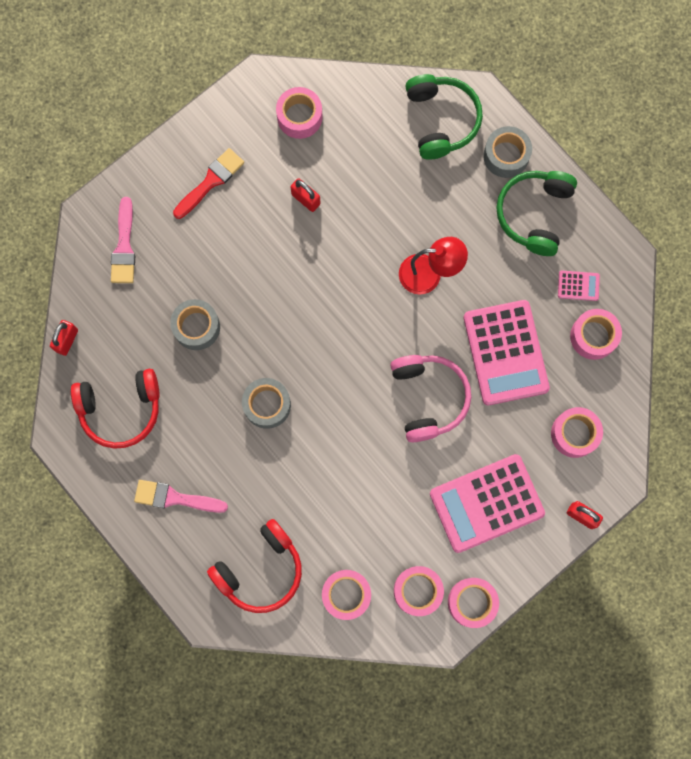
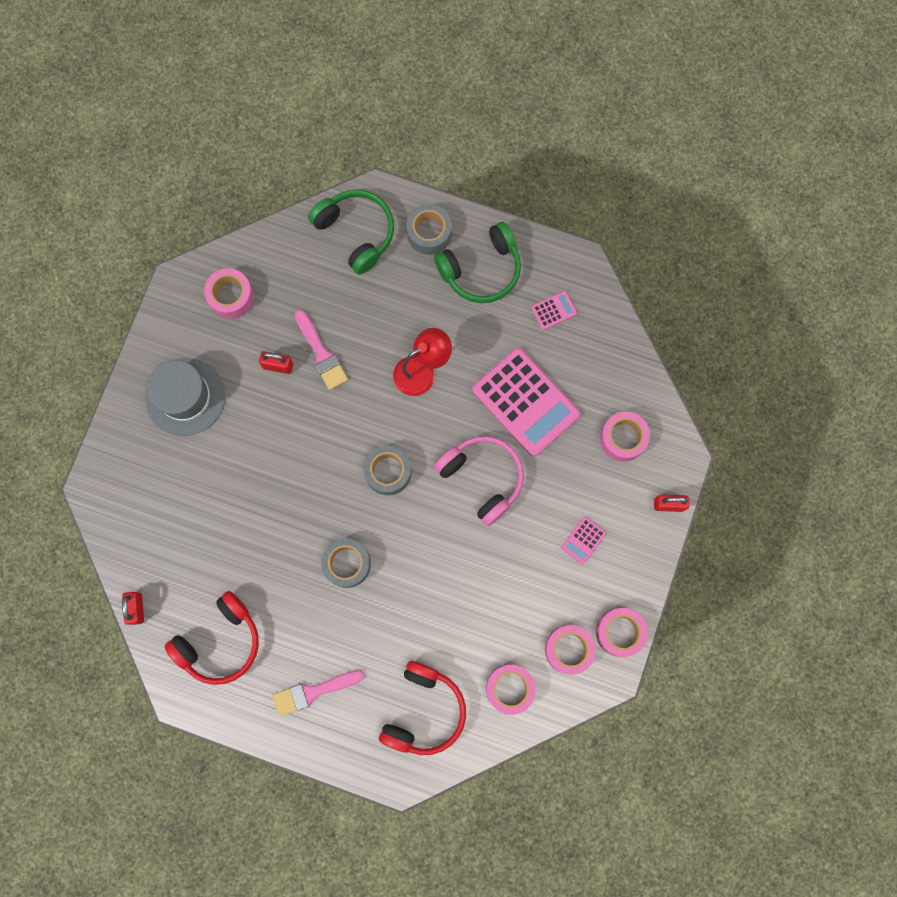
camera: 30 degrees left, 0 degrees up
pink brush [111,197,135,283] -> pink brush moved to [295,310,348,390]
grey tape [170,299,220,350] -> grey tape moved to [363,446,412,495]
red brush [173,148,244,219] -> grey hat [145,358,225,436]
pink calculator [430,454,545,553] -> pink calculator [561,517,607,564], size x0.42
green headphones [496,171,577,256] -> green headphones turned 105 degrees counterclockwise [434,222,521,303]
pink tape [570,309,622,360] -> none

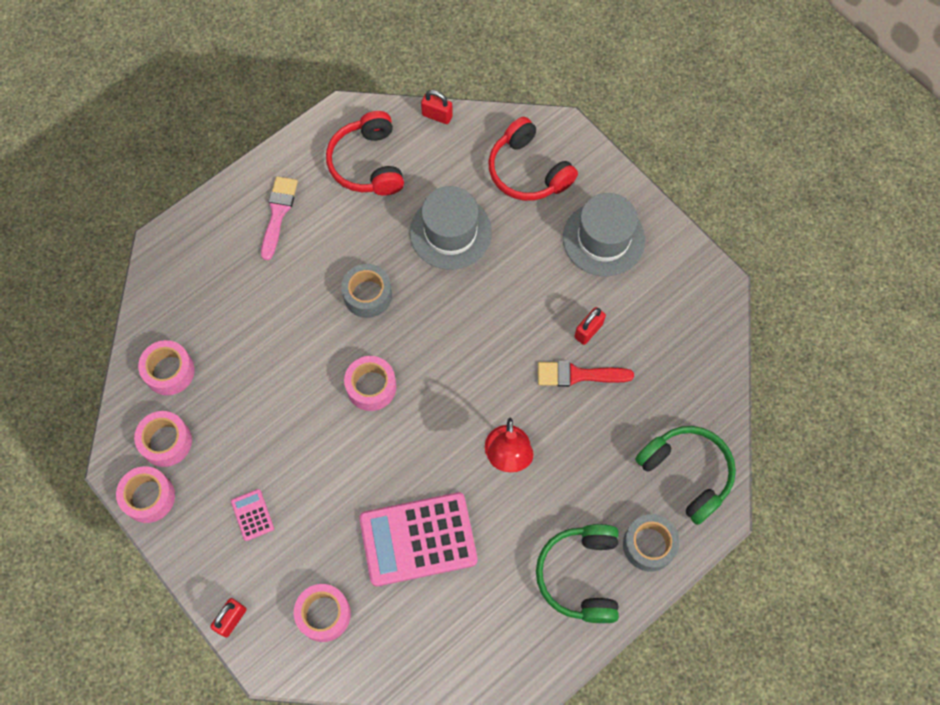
camera: 120 degrees right, 10 degrees down
pink tape [204,268,254,319] -> pink tape moved to [344,356,396,411]
pink brush [295,310,348,390] -> red brush [538,361,634,387]
green headphones [308,189,394,275] -> green headphones turned 120 degrees counterclockwise [635,426,736,525]
grey tape [363,446,412,495] -> none
red headphones [379,661,466,755] -> red headphones moved to [489,117,578,201]
pink headphones [434,436,524,526] -> none
pink calculator [531,291,577,330] -> none
none -> grey hat [410,186,492,270]

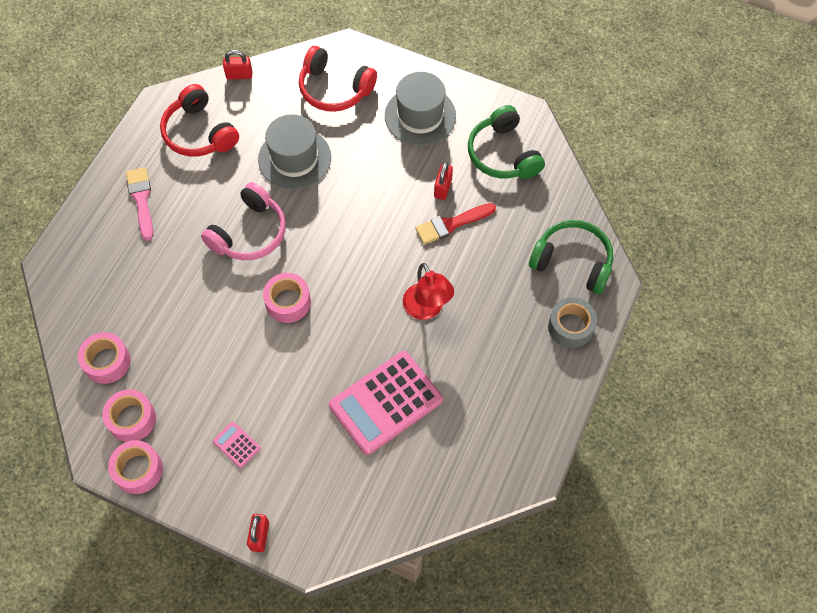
camera: 25 degrees left, 5 degrees down
pink tape [294,584,351,642] -> none
grey tape [341,264,392,318] -> pink headphones [201,182,286,260]
green headphones [536,524,619,623] -> green headphones moved to [468,105,545,179]

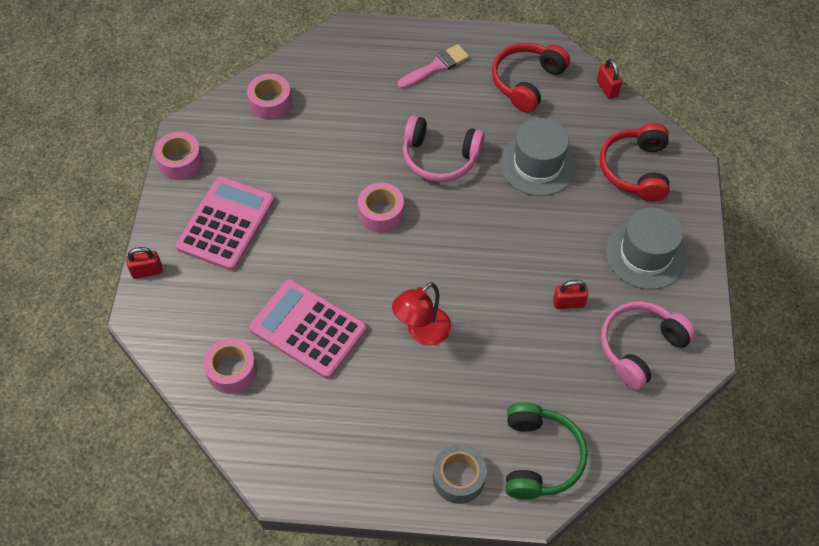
camera: 70 degrees right, 5 degrees down
pink tape [102,389,156,442] -> pink tape moved to [203,338,257,394]
pink calculator [213,422,261,468] -> pink calculator [176,176,275,271], size x2.37
red brush [415,203,496,244] -> none
green headphones [468,105,545,179] -> pink headphones [601,301,696,390]

